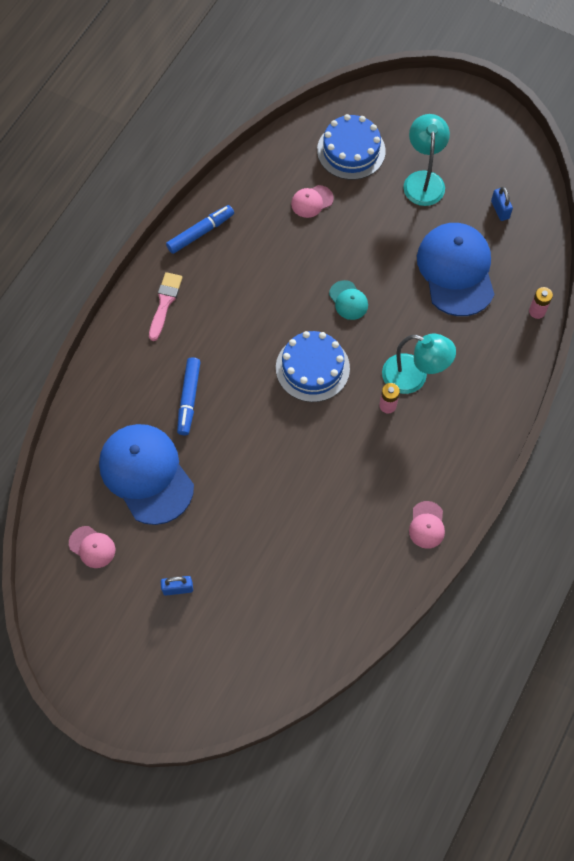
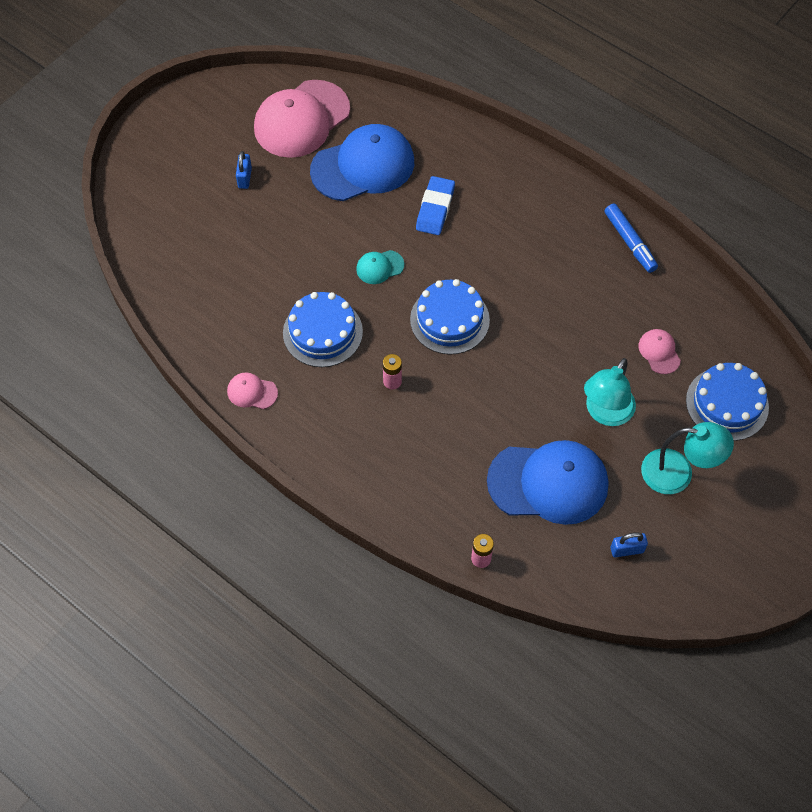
camera: 100 degrees right, 5 degrees down
pink cap [69,526,115,568] -> pink cap [254,80,350,158], size x2.28
pink brush [149,272,183,341] -> none
blue marker [177,357,200,435] -> blue eraser [416,176,455,235]
turquoise cap [329,280,368,320] -> turquoise cap moved to [356,250,404,284]
turquoise lamp [382,334,456,394] -> turquoise lamp moved to [584,358,636,426]
none -> blue cake [283,292,363,367]

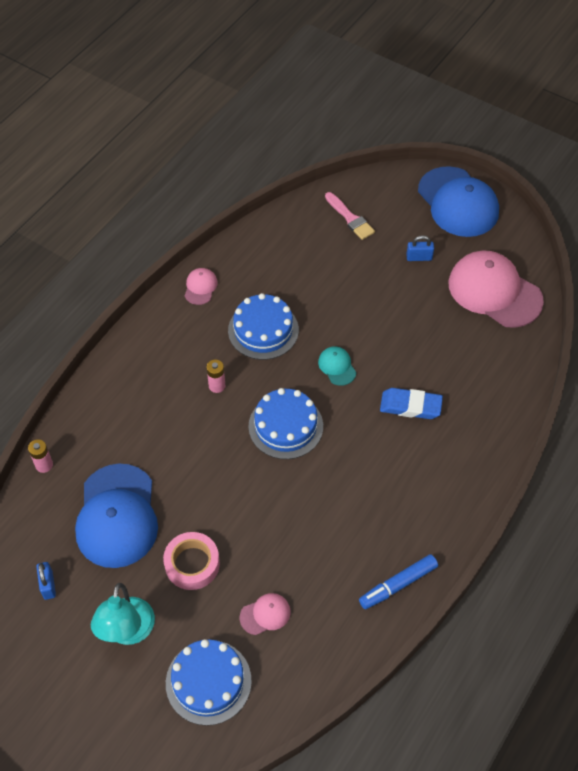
camera: 85 degrees right, 5 degrees down
blue cap [310,124,414,201] -> blue cap moved to [418,166,499,237]
turquoise lamp [584,358,636,426] -> pink tape [163,532,220,590]
none -> pink brush [325,192,375,240]

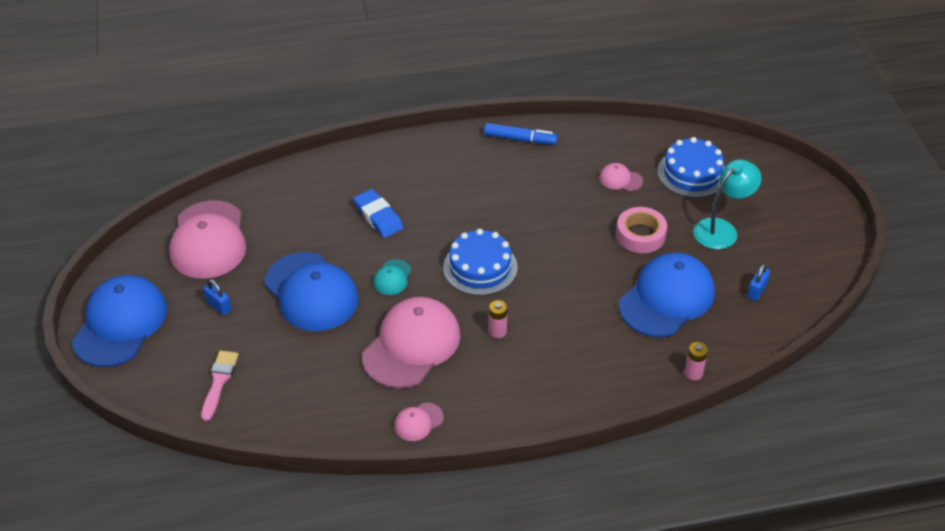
camera: 135 degrees left, 10 degrees down
blue cake [228,293,299,360] -> pink cap [362,297,461,389]
none -> blue cap [264,252,359,331]

